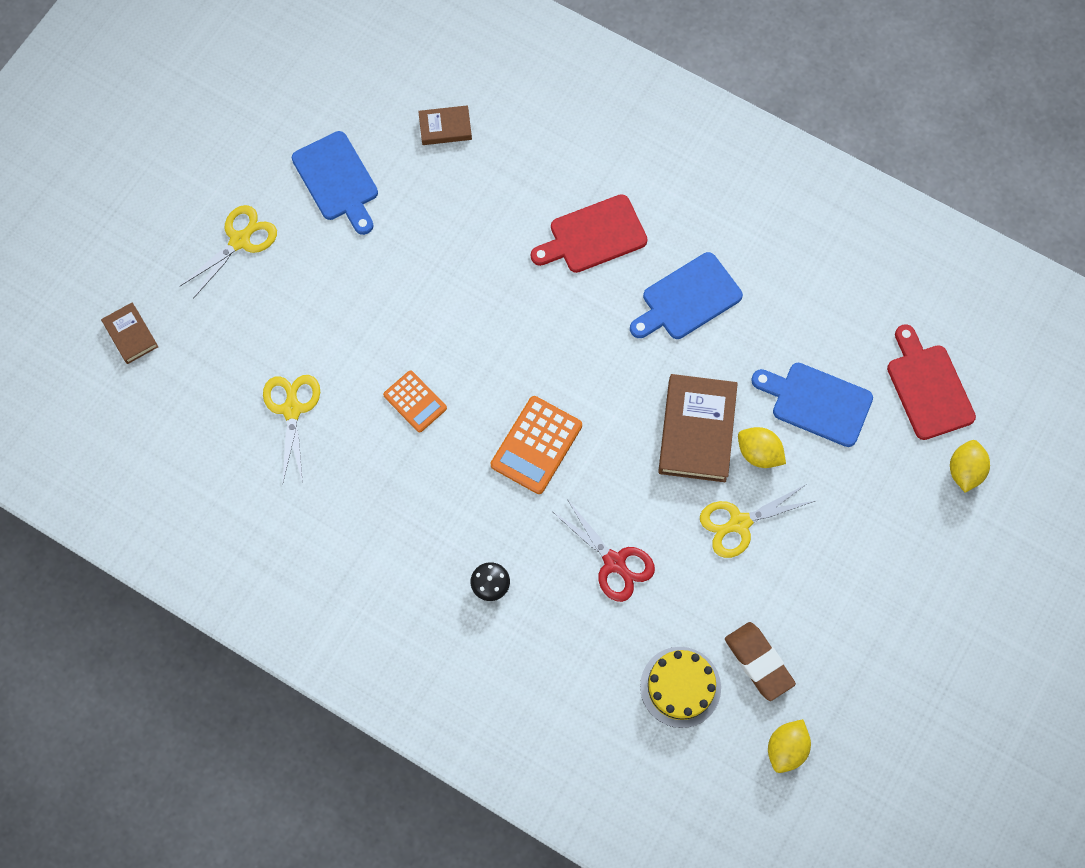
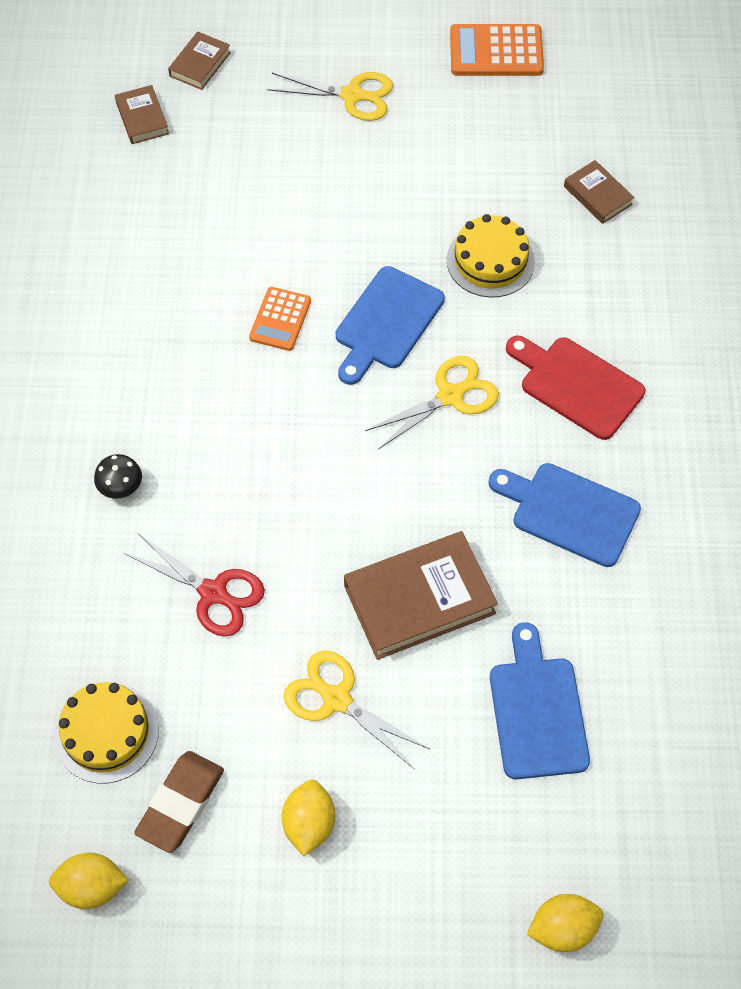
camera: 60 degrees right, 10 degrees down
yellow scissors [263,375,320,484] -> yellow scissors moved to [365,356,499,449]
blue cutting board [292,131,378,235] -> blue cutting board moved to [335,266,445,385]
orange calculator [491,396,582,494] -> orange calculator moved to [450,24,544,76]
red scissors [553,499,655,602] -> red scissors turned 75 degrees counterclockwise [124,533,265,637]
yellow lemon [738,427,786,468] -> yellow lemon moved to [281,780,335,856]
red cutting board [887,324,976,440] -> none
none -> brown book [115,85,169,144]
none -> yellow cake [447,214,535,297]

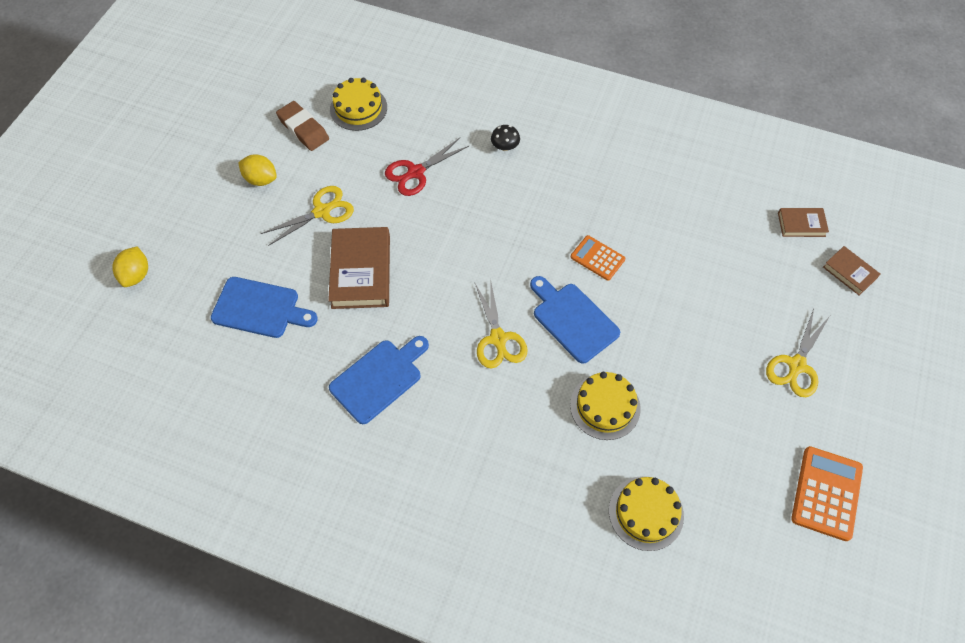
camera: 110 degrees right, 0 degrees up
yellow lemon [49,853,129,909] -> none
red cutting board [506,336,645,440] -> none
brown book [564,160,634,224] -> yellow cake [609,476,684,551]

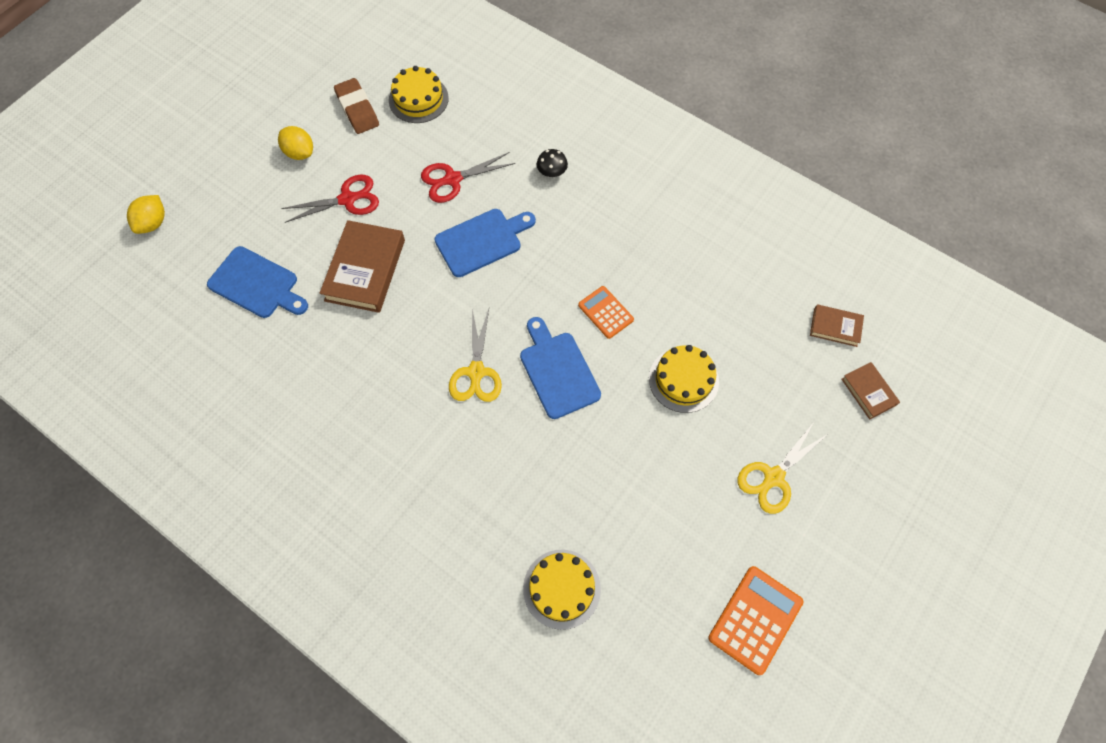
camera: 15 degrees right, 5 degrees up
yellow scissors [261,186,354,246] -> red scissors [281,175,379,223]
blue cutting board [329,336,429,424] -> blue cutting board moved to [434,209,536,277]
yellow cake [570,372,641,440] -> yellow cake moved to [649,345,719,413]

